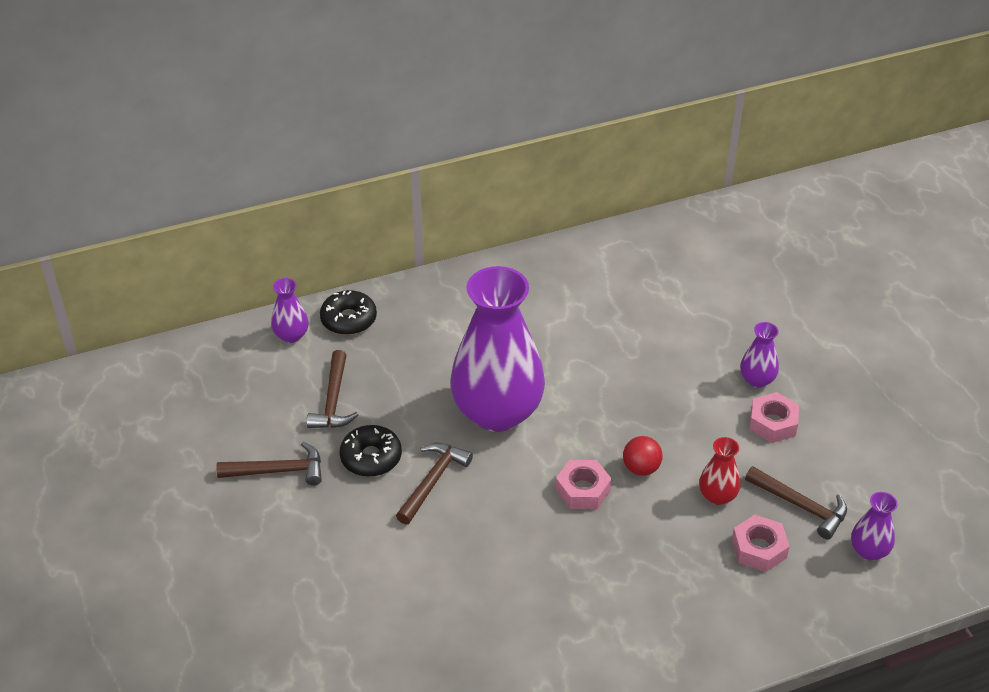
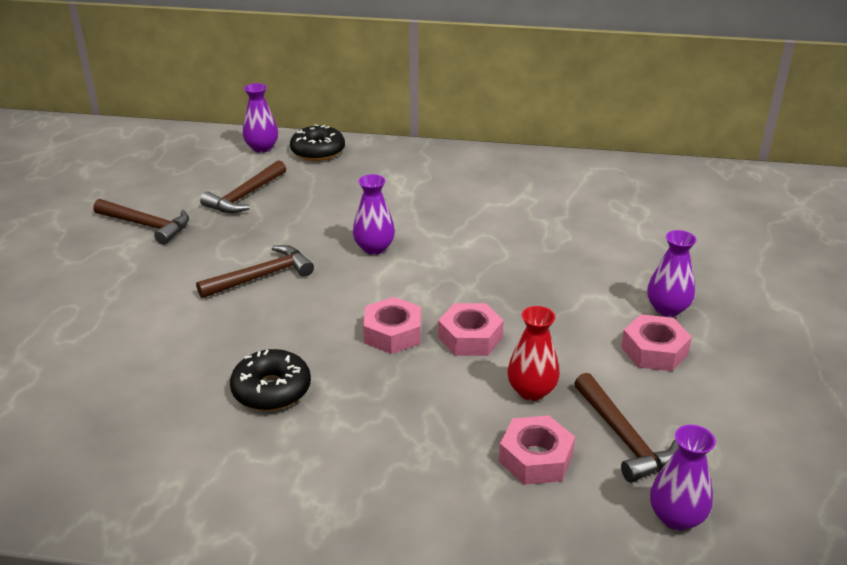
camera: 30 degrees right, 10 degrees down
black donut [340,425,402,477] -> black donut moved to [230,349,311,411]
purple vase [450,266,545,432] -> purple vase [353,174,395,255], size x0.42
red ball [623,436,663,476] -> pink nut [438,303,504,356]

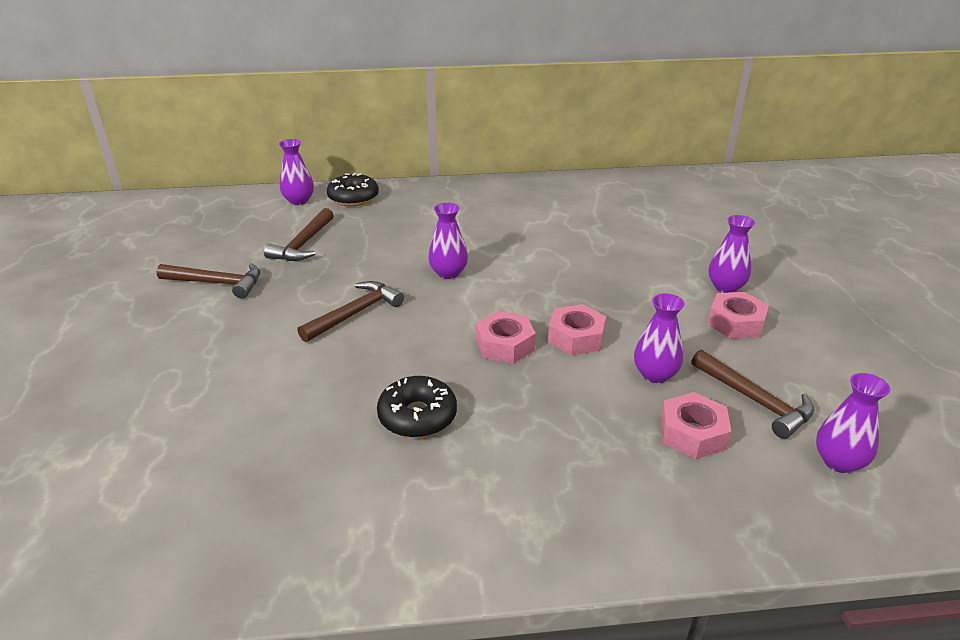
camera: 15 degrees left, 0 degrees up
red vase [507,306,560,401] -> purple vase [634,293,684,383]

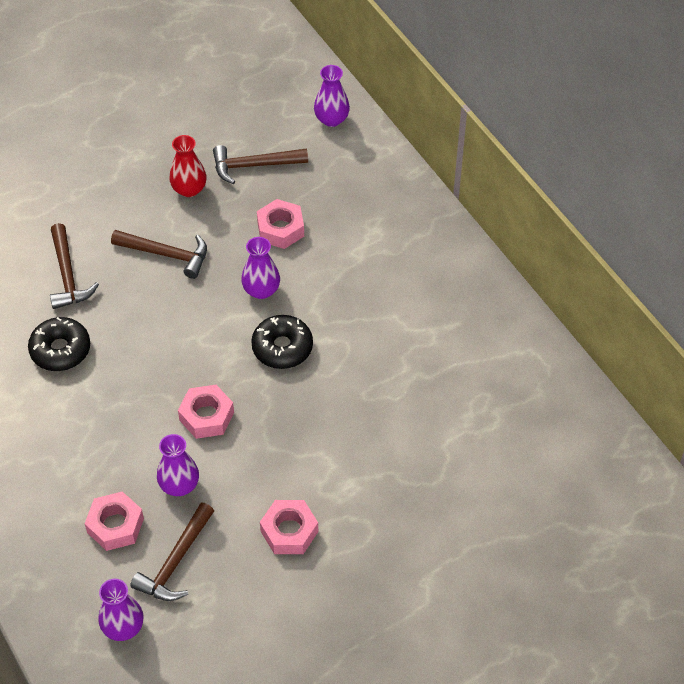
camera: 65 degrees right, 20 degrees up
brown hammer [157,263,260,299] -> brown hammer moved to [50,223,99,309]
black donut [327,173,379,206] -> black donut moved to [251,315,313,369]
pink nut [476,311,536,364] -> pink nut moved to [257,199,304,249]
purple vase [709,215,755,293] -> none
none -> red vase [170,135,207,197]

